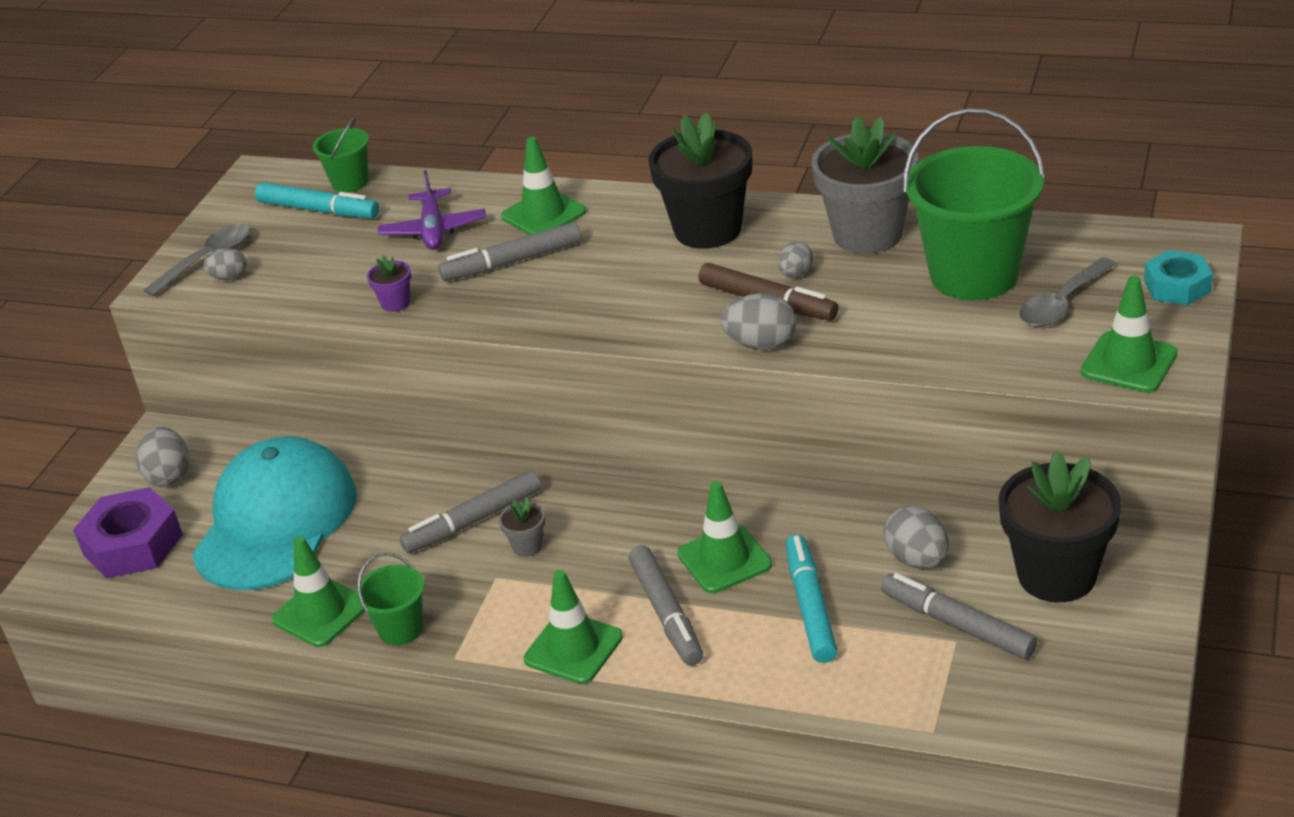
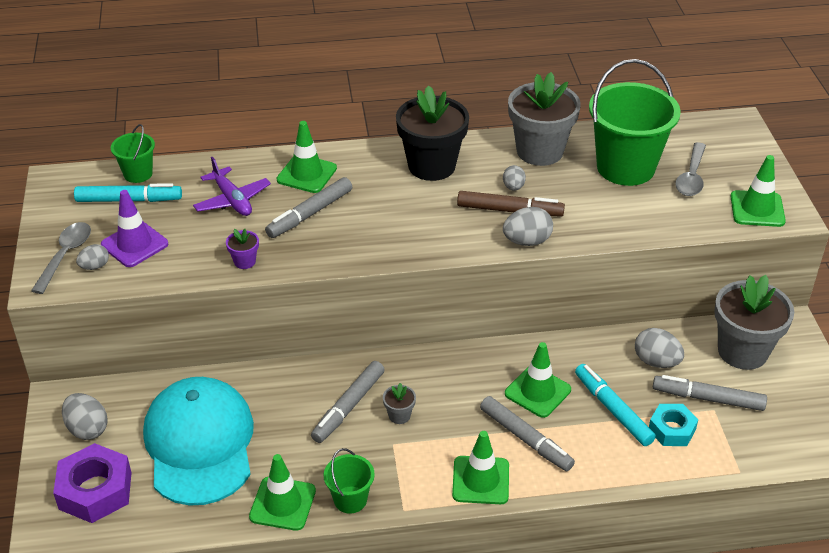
camera: 30 degrees left, 5 degrees up
black flower pot [998,451,1121,602] -> grey flower pot [714,275,794,370]
turquoise nut [1144,250,1213,306] -> turquoise nut moved to [649,404,698,446]
none -> purple traffic cone [101,190,168,267]

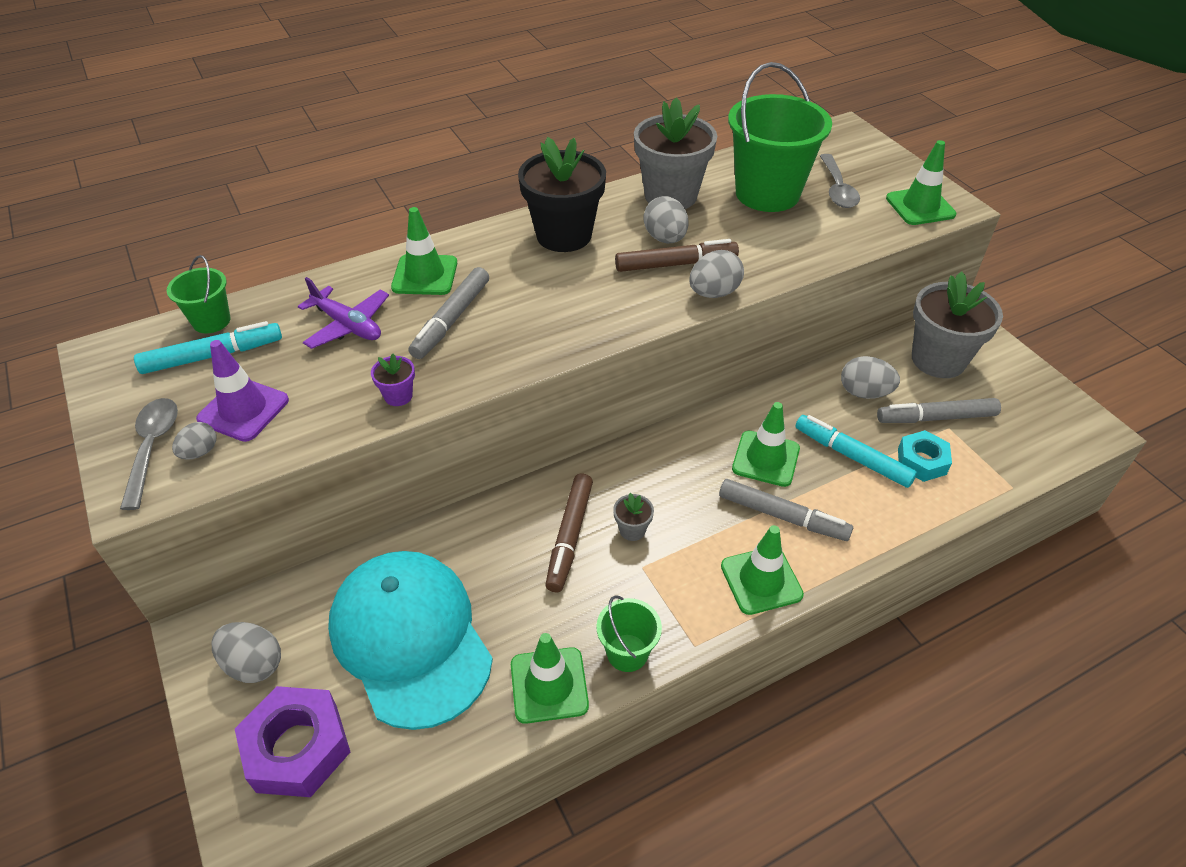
camera: 20 degrees left, 5 degrees up
grey marker [311,361,385,443] -> brown marker [545,473,593,592]
grey egg [503,165,526,191] -> grey egg [644,196,689,243], size x1.61

